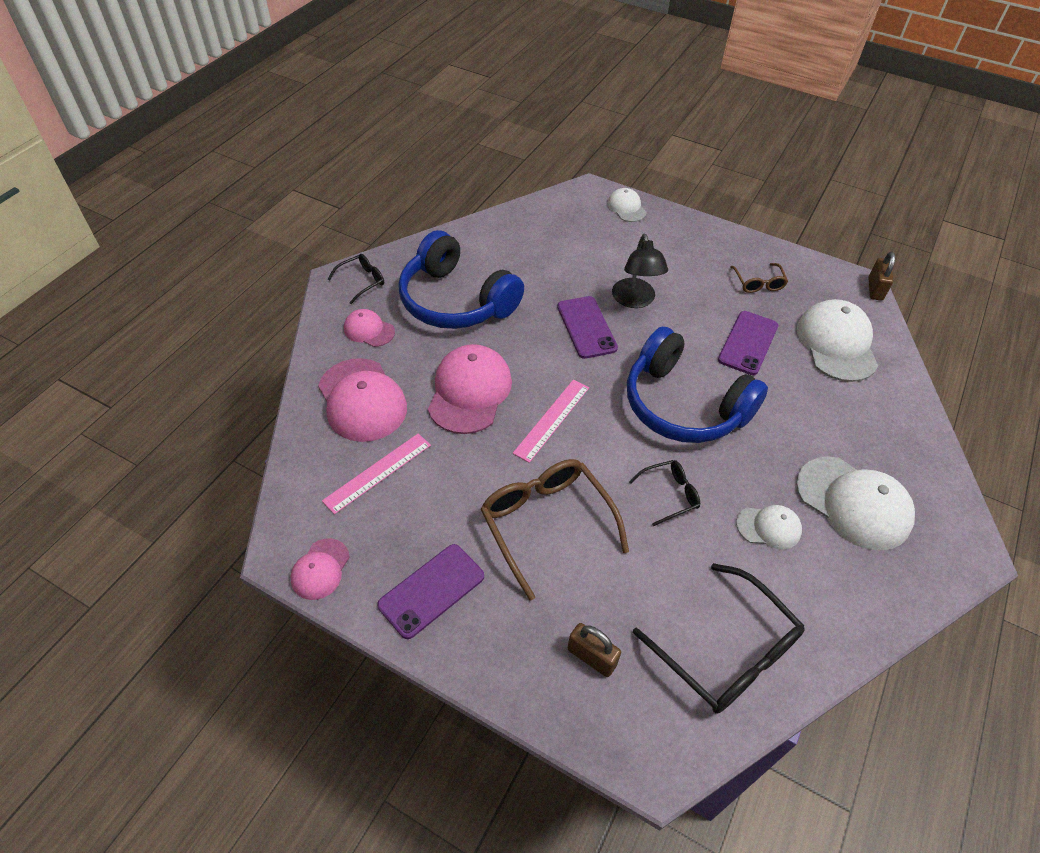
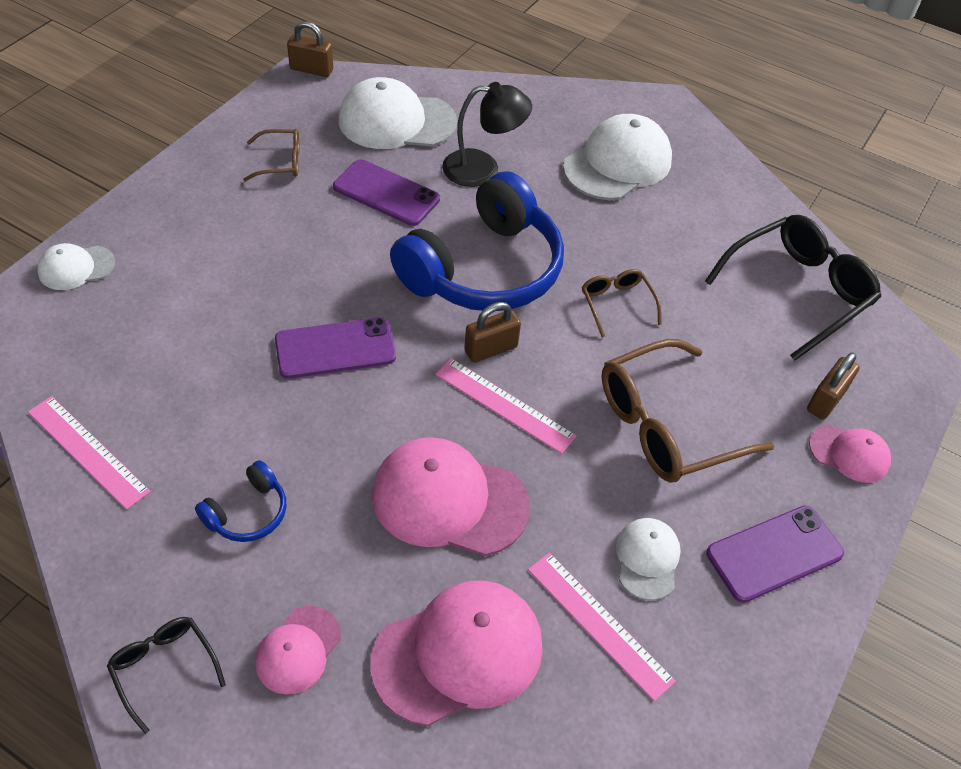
camera: 90 degrees left, 0 degrees up
pink cap [290,539,350,600] -> pink cap moved to [809,424,891,483]
purple phone [377,544,484,639] -> purple phone turned 75 degrees counterclockwise [706,506,844,603]
blue headphones [398,230,524,329] -> blue headphones [195,460,286,542], size x0.43
black lamp [612,234,668,308] -> black lamp moved to [442,82,532,187]
black glasses [629,460,700,526] -> brown glasses [582,269,662,338]
white cap [736,505,802,549] -> white cap moved to [616,518,681,600]
none -> pink ruler [28,396,150,510]
none -> brown padlock [464,302,521,363]

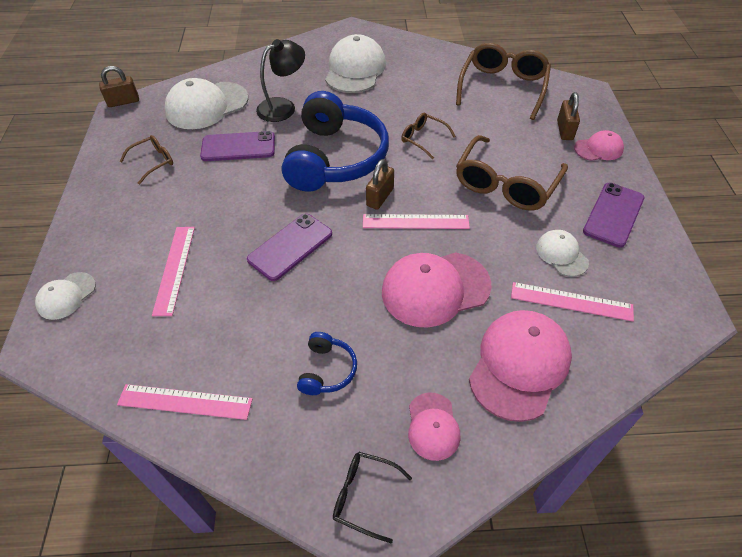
camera: 30 degrees left, 0 degrees up
black glasses [705,215,881,361] -> brown glasses [456,43,551,120]
none -> pink ruler [152,227,195,316]

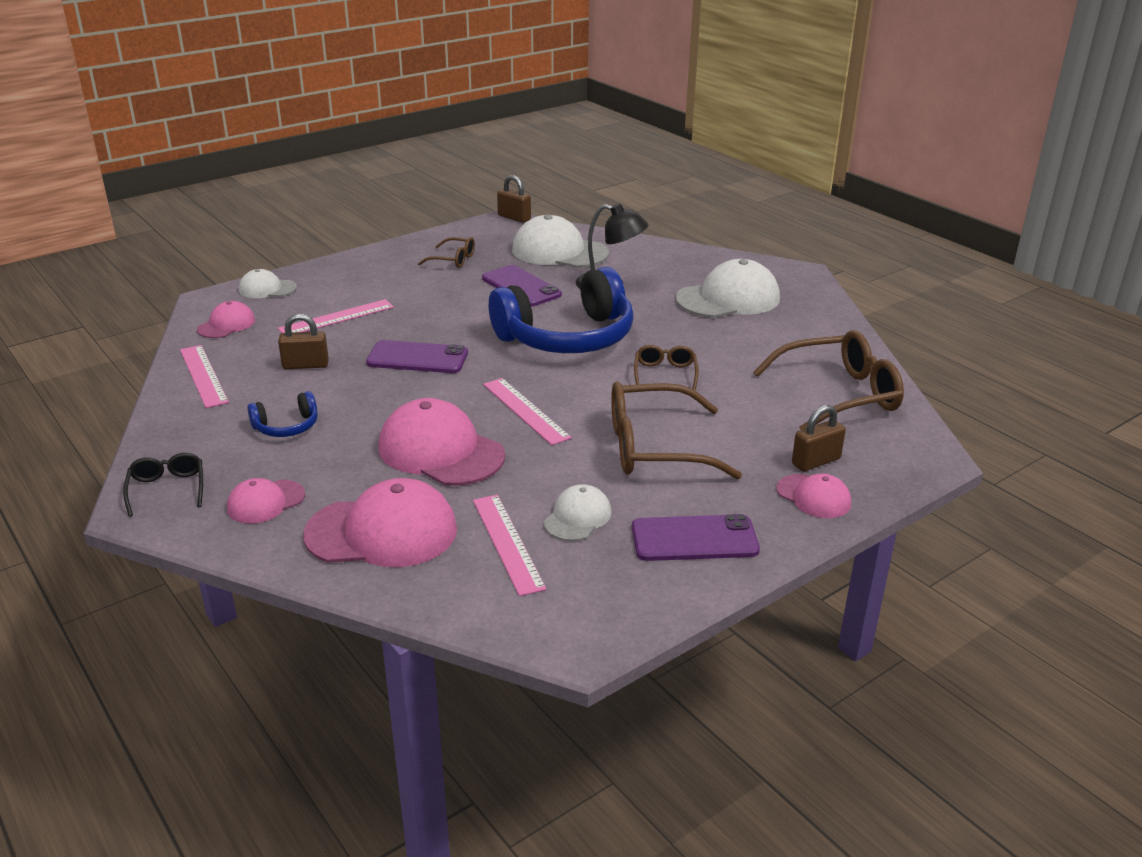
camera: 55 degrees right, 20 degrees down
brown padlock [366,159,394,210] -> brown padlock moved to [278,314,329,369]
none -> pink cap [197,301,255,338]

